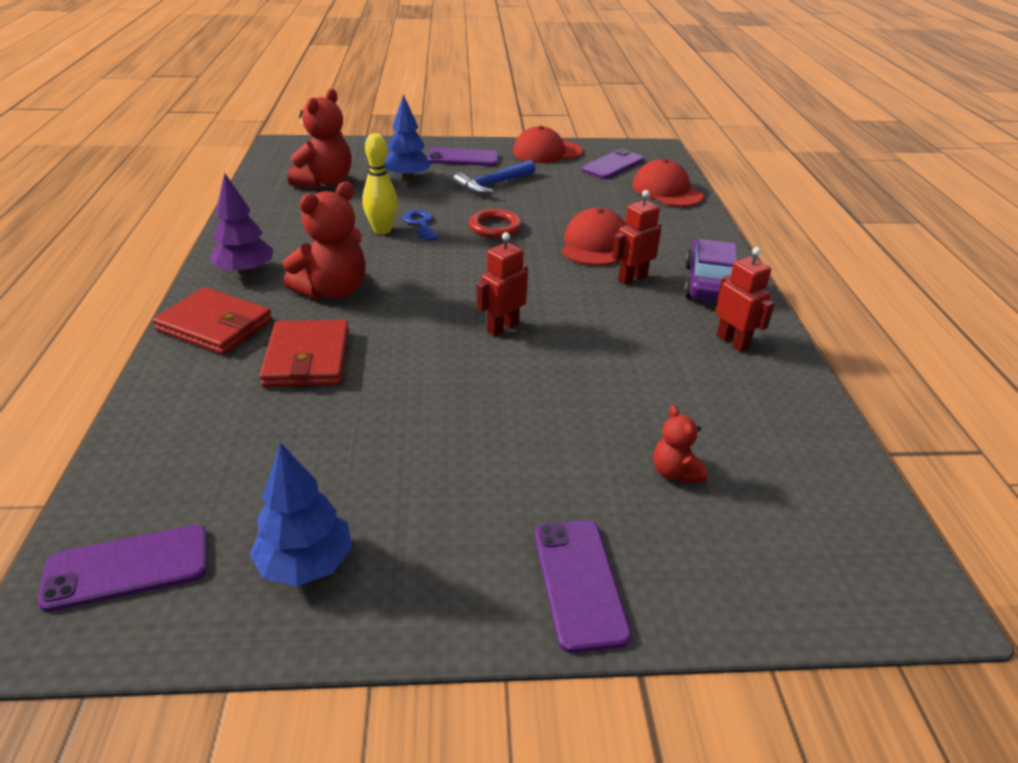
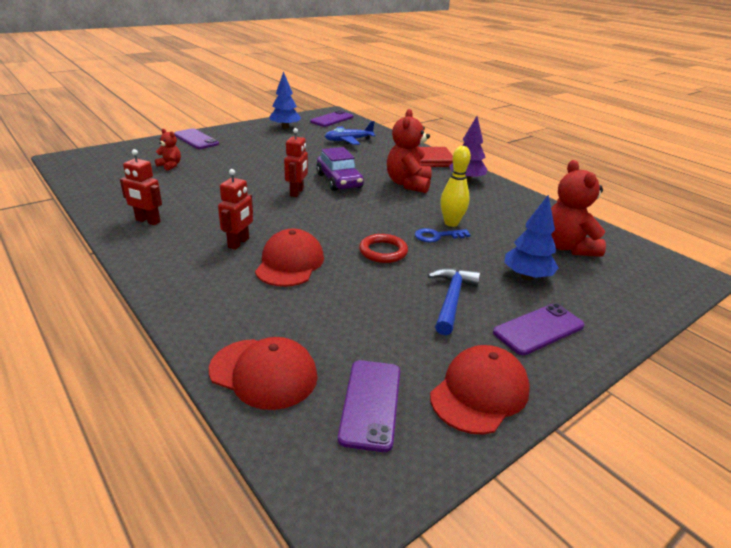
camera: 145 degrees right, 5 degrees down
red wallet [260,320,349,387] -> none
blue key [403,210,439,241] -> blue key turned 135 degrees clockwise [415,228,470,242]
red cap [562,208,626,266] -> red cap turned 150 degrees counterclockwise [255,229,324,287]
purple car [684,239,737,302] -> purple car moved to [316,147,364,191]
none -> blue plane [325,121,376,145]

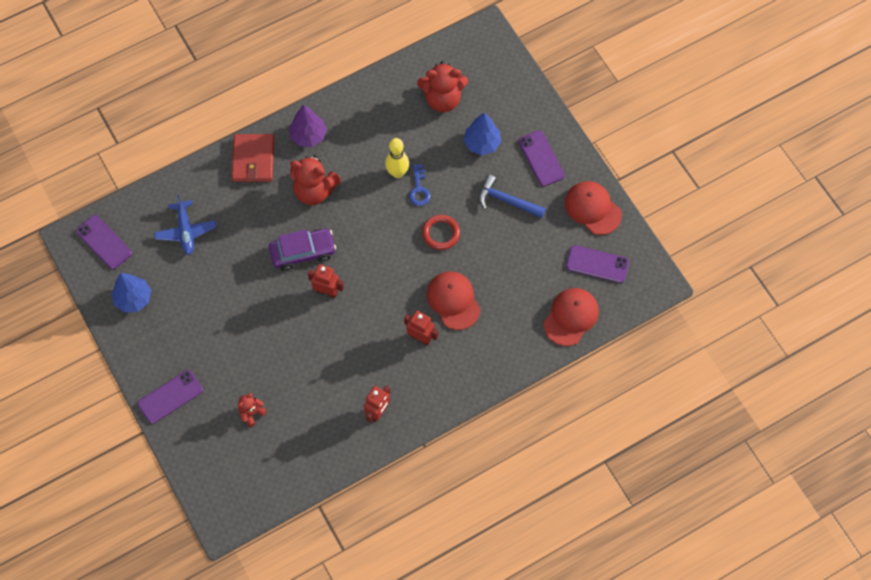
camera: 80 degrees left, 35 degrees up
red cap [255,229,324,287] -> red cap turned 45 degrees clockwise [427,271,481,330]

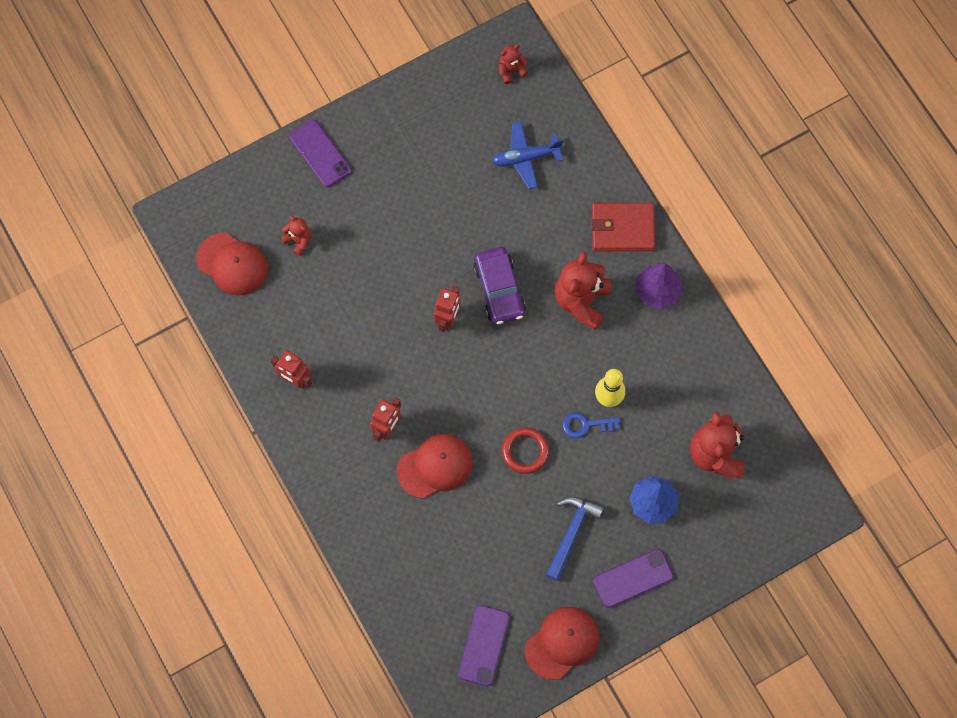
camera: 90 degrees right, 5 degrees up
purple phone [76,215,132,269] -> red teddy bear [499,44,528,84]
blue tree [111,273,151,313] -> none
red cap [543,288,599,346] -> red cap moved to [196,233,268,296]

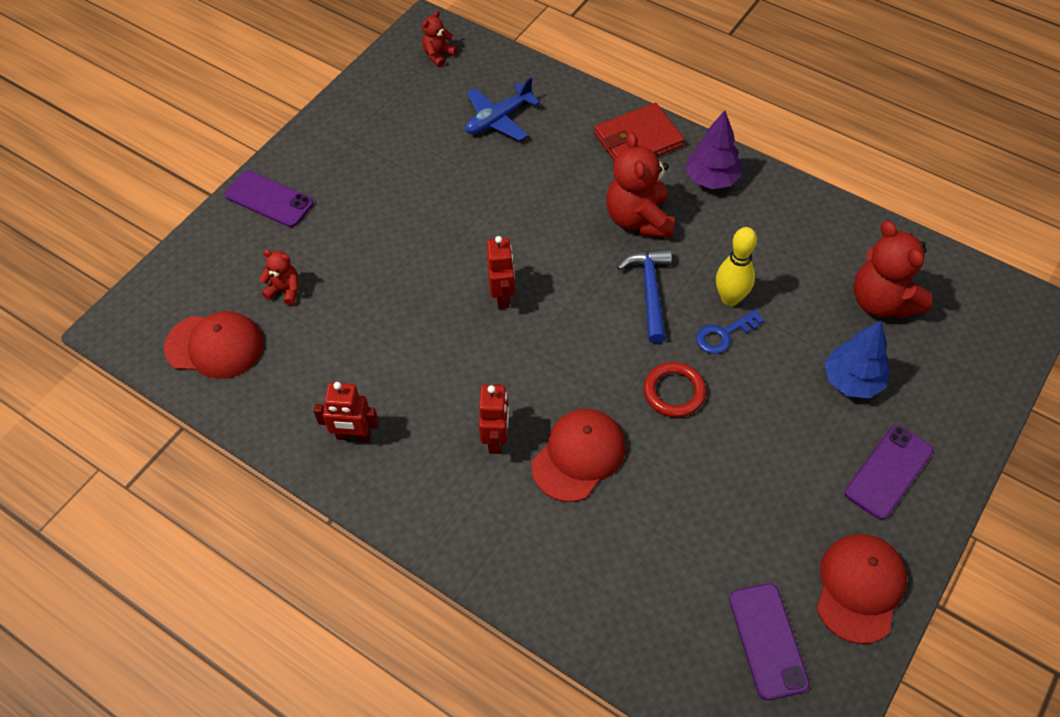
camera: 25 degrees left, 15 degrees down
purple car [473,247,526,324] -> none
blue hammer [546,496,604,581] -> blue hammer moved to [617,249,672,343]

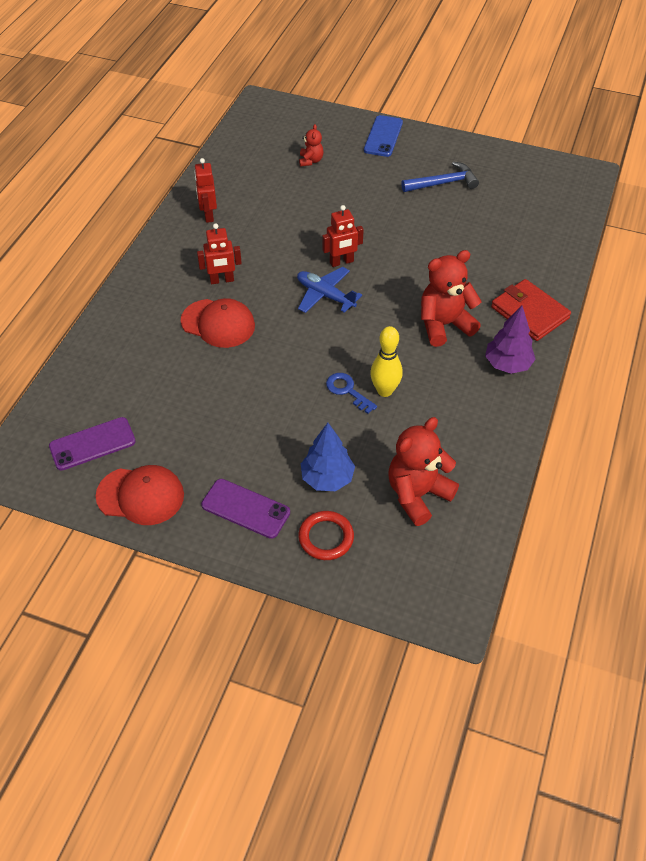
camera: 75 degrees right, 5 degrees down
red cap [164,311,263,379] -> none
purple phone [225,170,314,227] -> blue phone [364,115,403,157]
red teddy bear [422,10,457,67] -> none
blue plane [465,77,540,141] -> blue plane moved to [297,267,362,313]
blue hammer [617,249,672,343] -> blue hammer moved to [401,162,479,192]
red ring [644,362,706,417] -> red ring moved to [298,511,354,560]

